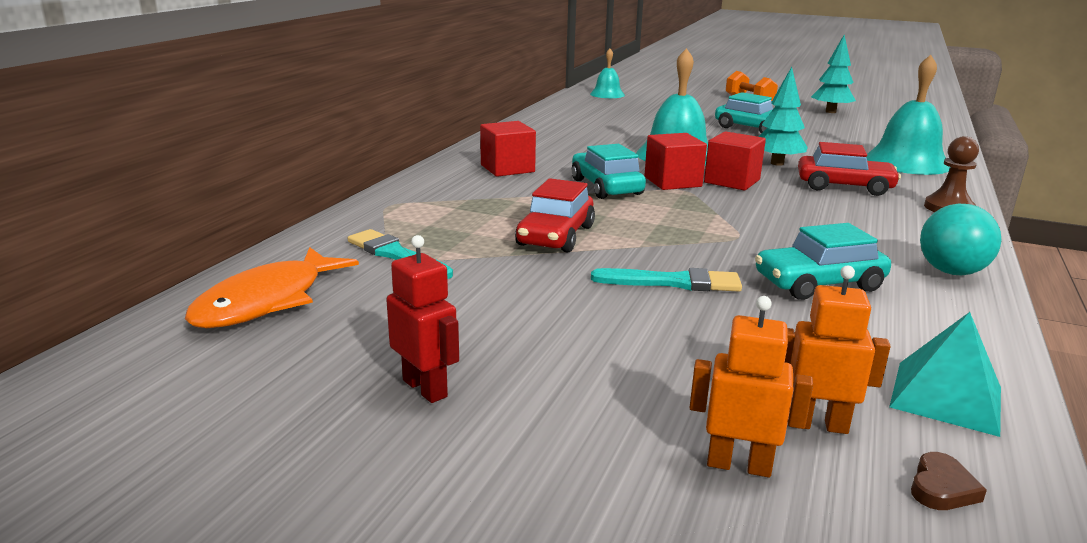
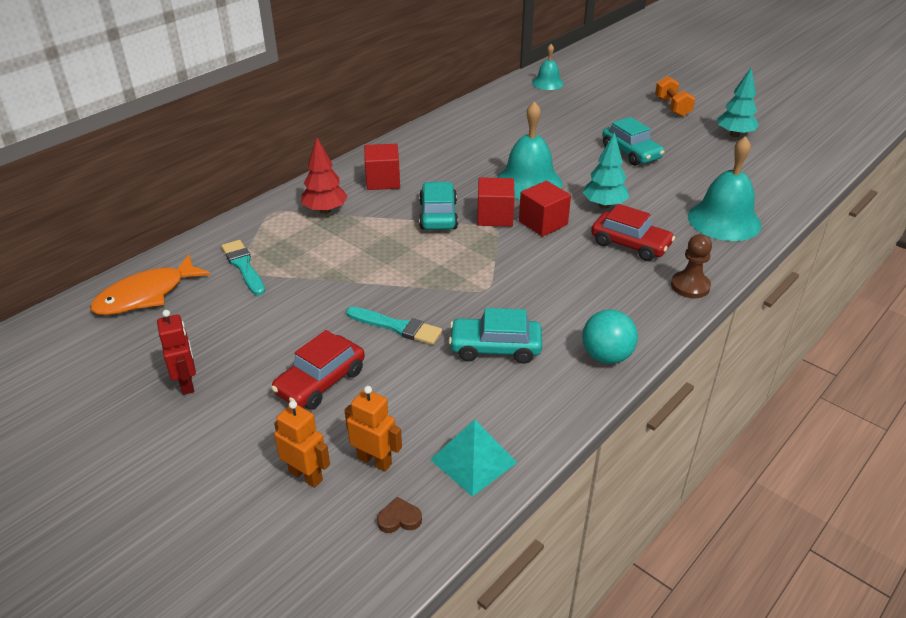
camera: 20 degrees right, 15 degrees up
red car [515,178,595,253] -> red car moved to [271,330,365,410]
brown heart [911,452,987,510] -> brown heart turned 150 degrees counterclockwise [377,497,422,533]
none -> red tree [301,137,348,214]

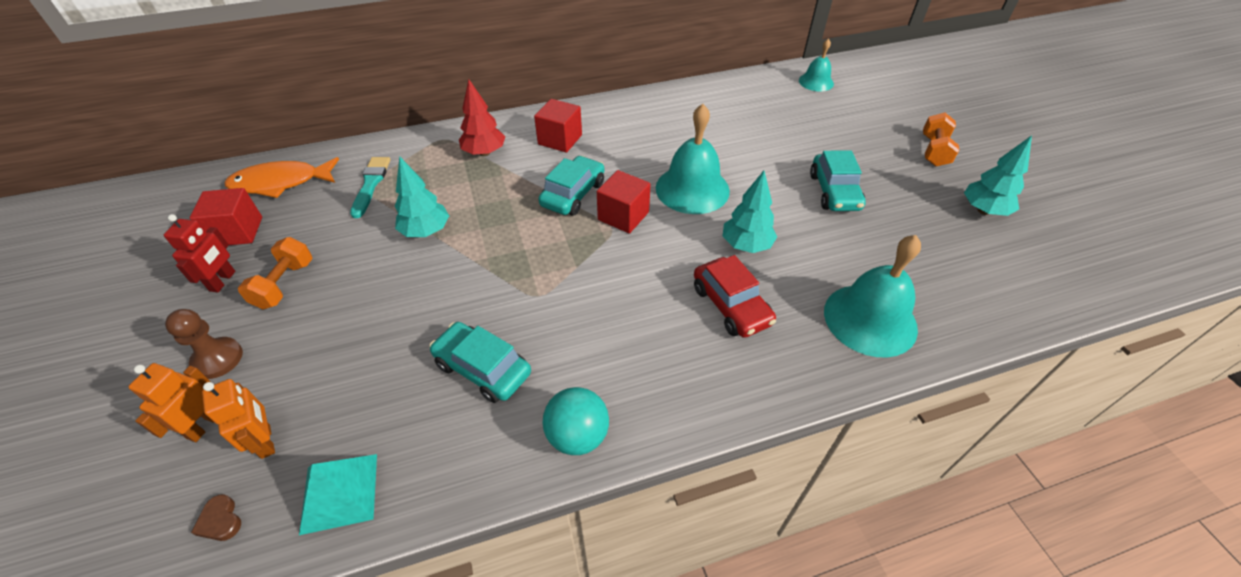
camera: 30 degrees right, 10 degrees up
red car [271,330,365,410] -> none
orange robot [274,401,330,488] -> orange robot turned 135 degrees counterclockwise [128,363,214,442]
turquoise brush [346,307,442,345] -> none
brown heart [377,497,422,533] -> brown heart turned 150 degrees counterclockwise [191,494,241,541]
red cube [519,181,571,237] -> red cube moved to [190,188,262,245]
brown pawn [671,234,712,298] -> brown pawn moved to [165,309,243,379]
none -> orange dumbbell [238,237,313,309]
none -> turquoise tree [395,156,449,237]

